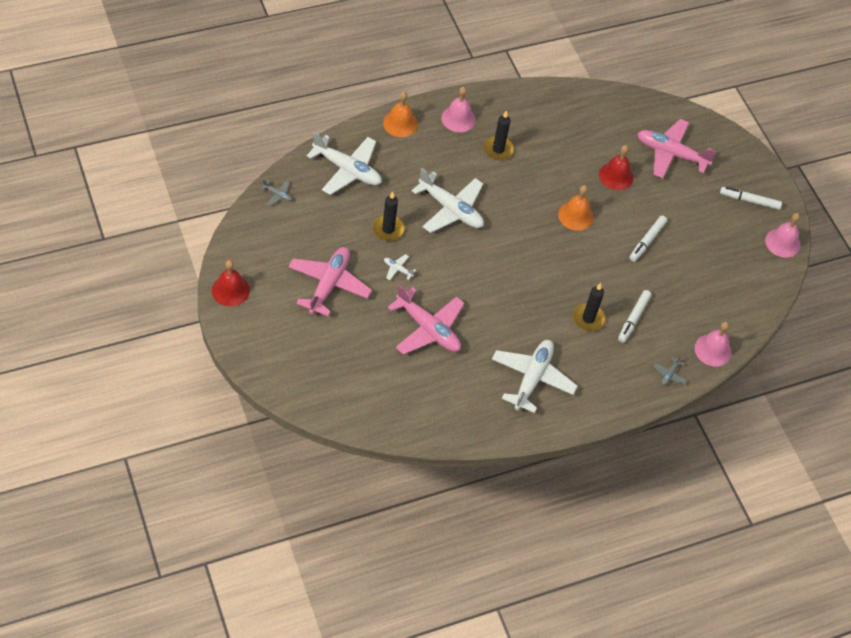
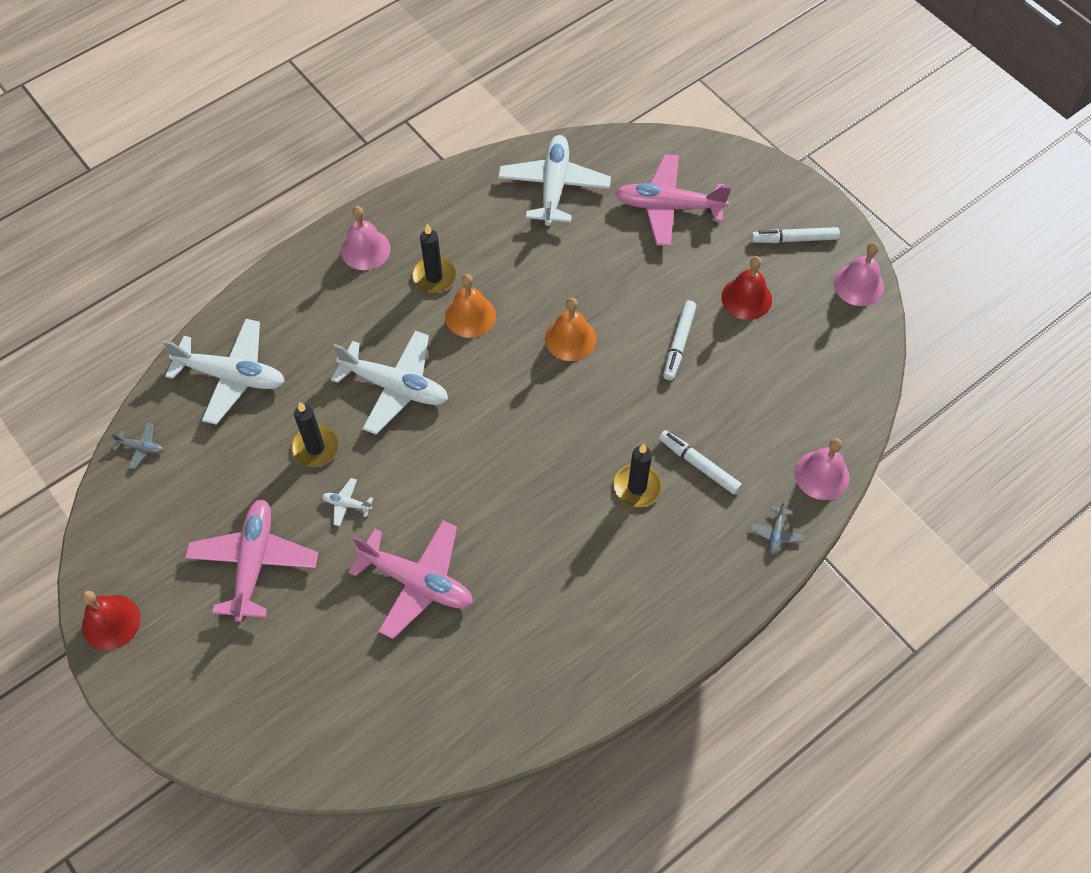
camera: 10 degrees left, 5 degrees up
orange bell [383,91,418,137] -> orange bell moved to [445,274,496,338]
white plane [492,340,578,413] -> white plane moved to [498,135,611,226]
red bell [599,145,633,190] -> red bell moved to [721,256,772,320]
white marker [618,290,651,343] -> white marker turned 120 degrees clockwise [659,430,742,495]

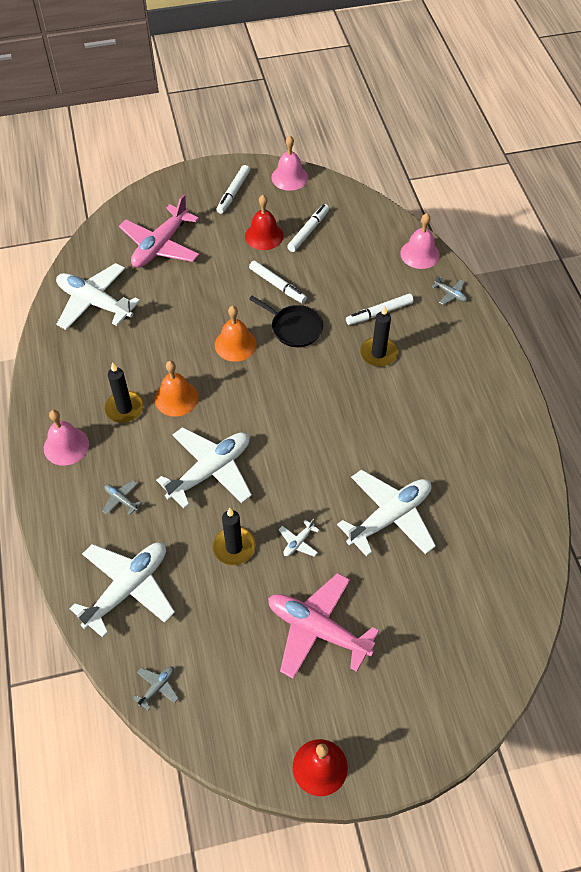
camera: 65 degrees left, 5 degrees down
pink plane [348,520,473,639] -> white plane [337,469,436,557]
none -> grey plane [102,480,142,515]
none -> black pan [249,296,323,347]
none -> white marker [287,204,329,252]

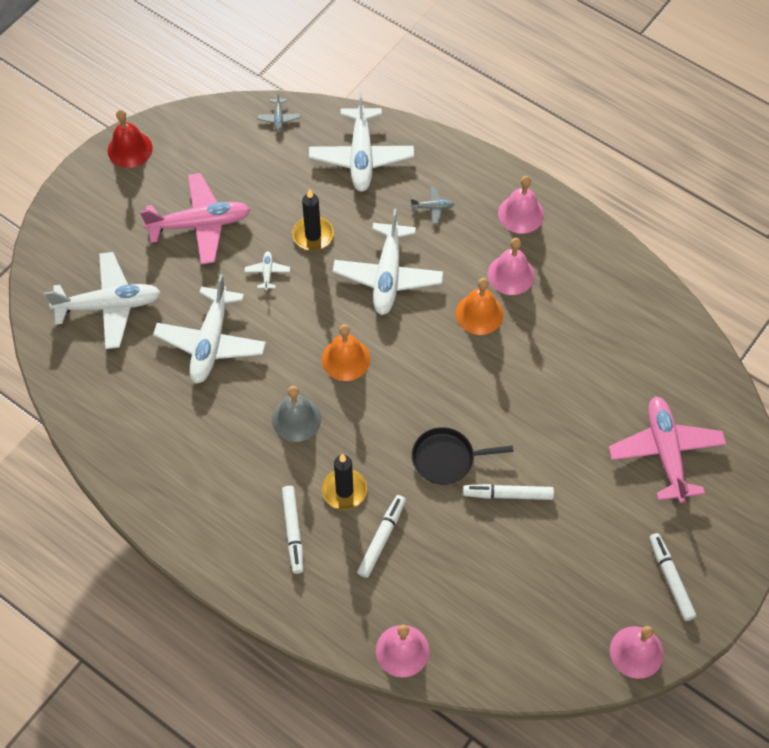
camera: 140 degrees right, 5 degrees up
white plane [56,263,140,330] -> white plane moved to [45,252,161,349]
black candle [105,362,144,423] -> pink bell [488,238,535,295]
orange bell [215,306,257,362] -> orange bell moved to [322,324,370,381]
red bell [245,195,284,250] -> none
white marker [287,204,329,252] -> white marker moved to [282,486,304,574]
grey plane [432,276,467,305] -> none
none -> grey bell [272,386,321,442]

